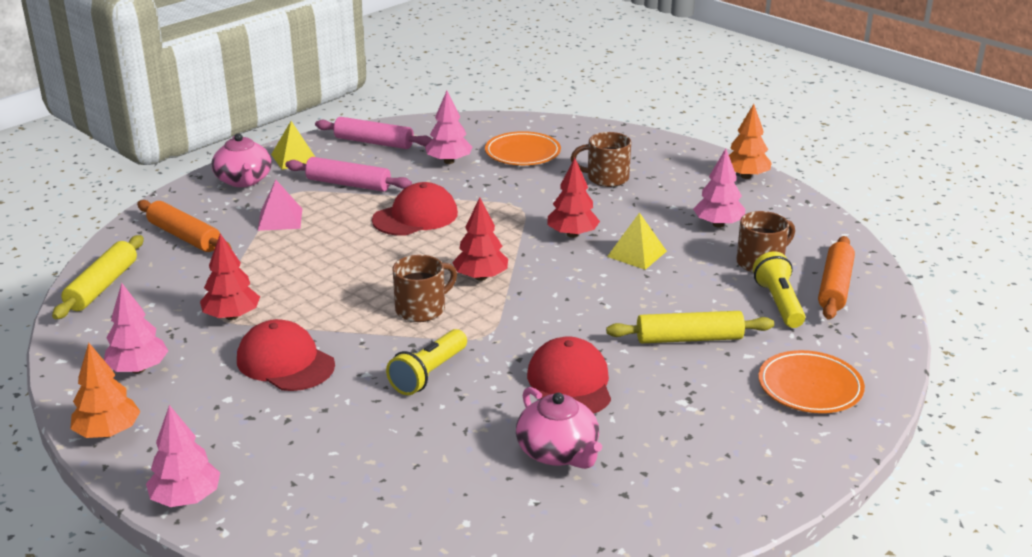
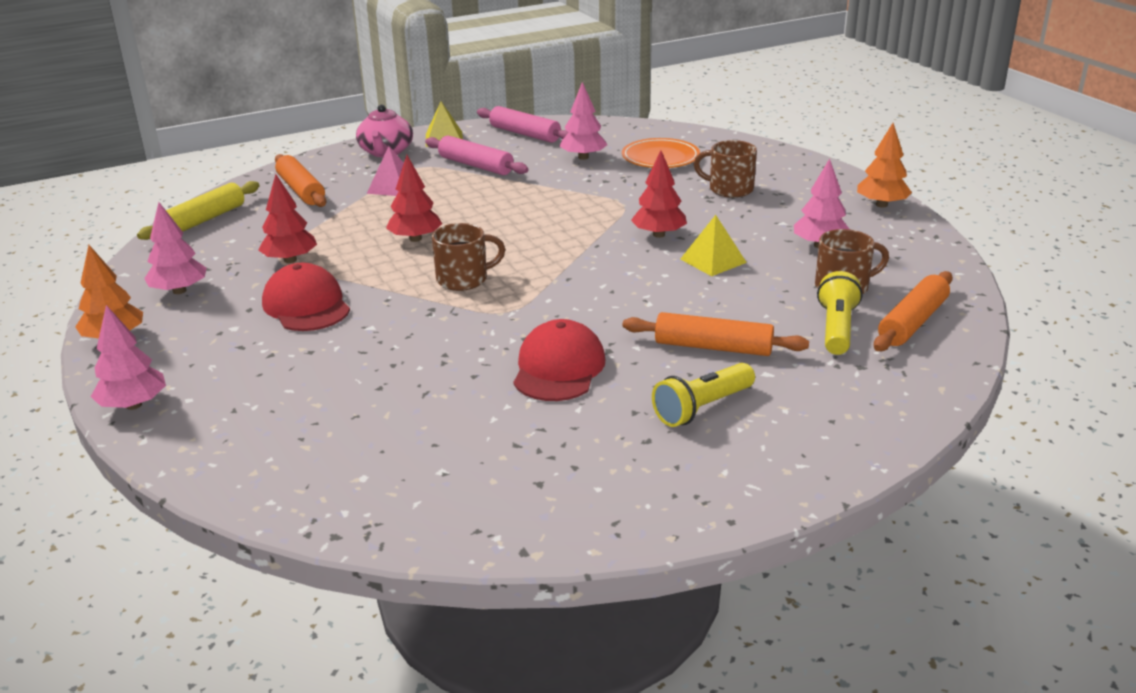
camera: 20 degrees right, 0 degrees up
red cap [372,182,458,236] -> none
yellow flashlight [386,329,467,395] -> yellow flashlight moved to [652,363,755,427]
red tree [452,197,508,281] -> red tree moved to [386,155,442,242]
pink teapot [516,387,602,469] -> none
yellow rolling pin [606,311,774,343] -> orange rolling pin [622,312,809,356]
orange plate [758,350,865,413] -> none

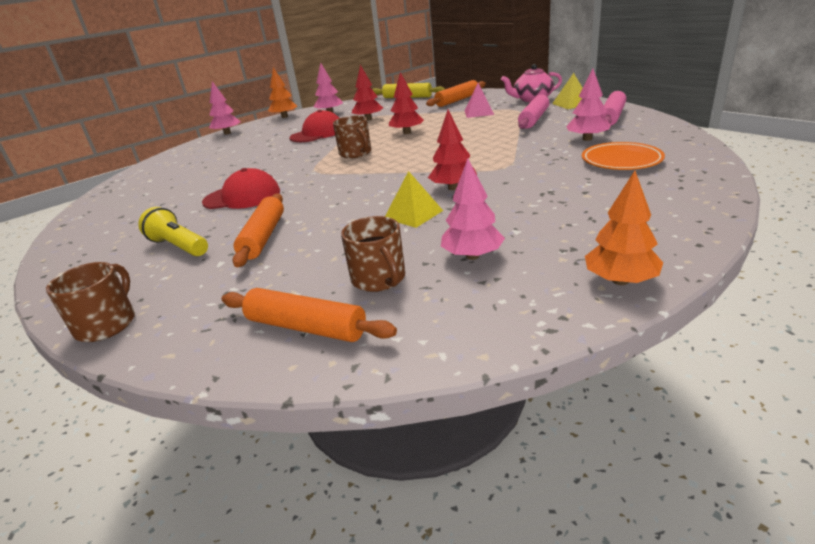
camera: 80 degrees right, 0 degrees up
brown mug [694,140,757,198] -> brown mug moved to [46,262,135,342]
yellow flashlight [817,271,863,355] -> none

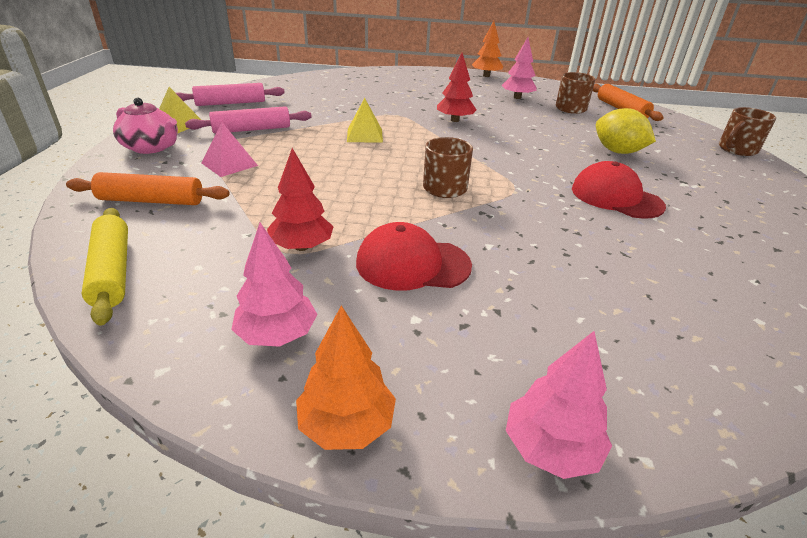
camera: 140 degrees left, 5 degrees up
yellow flashlight [138,207,208,256] -> none
orange rolling pin [233,193,284,267] -> yellow lemon [596,108,656,154]
yellow pyramid [385,171,443,228] -> yellow pyramid moved to [347,98,383,143]
red tree [389,72,424,134] -> none
pink tree [566,68,611,141] -> none
orange plate [582,142,665,170] -> none

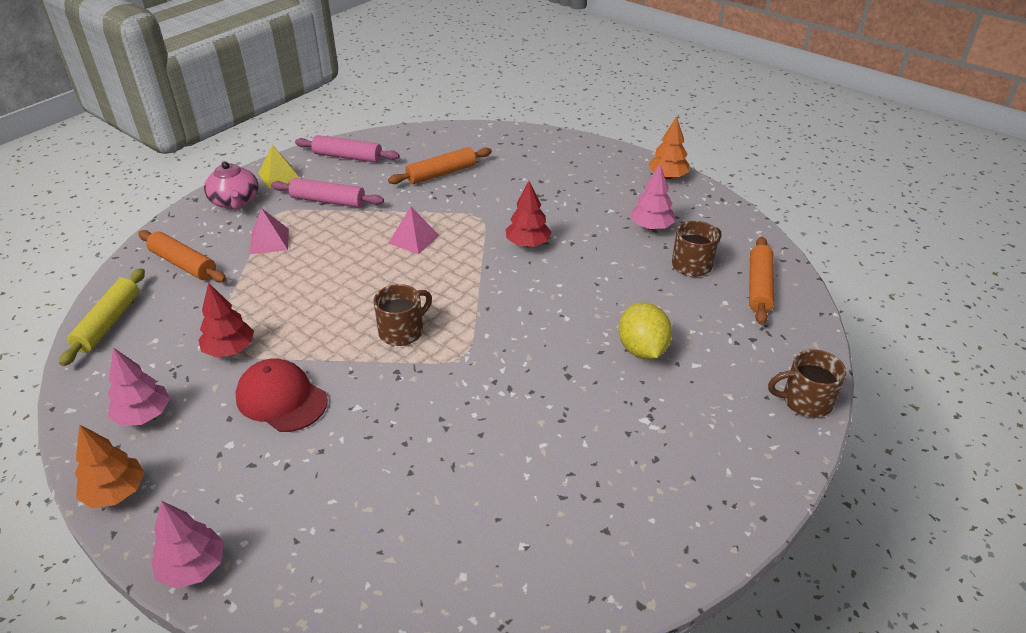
camera: 35 degrees right, 5 degrees up
yellow pyramid [347,98,383,143] -> pink pyramid [389,206,439,254]
red cap [572,161,666,219] -> none
none -> orange rolling pin [388,147,492,184]

